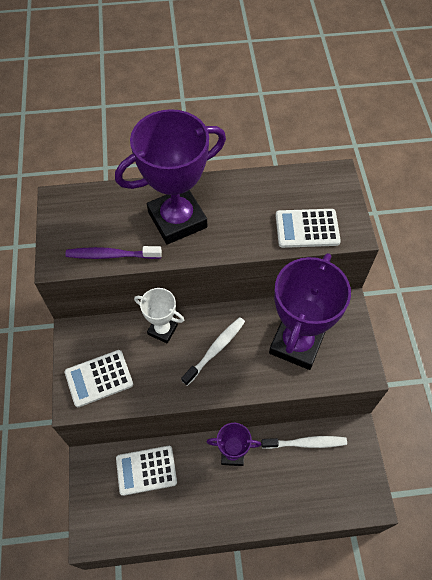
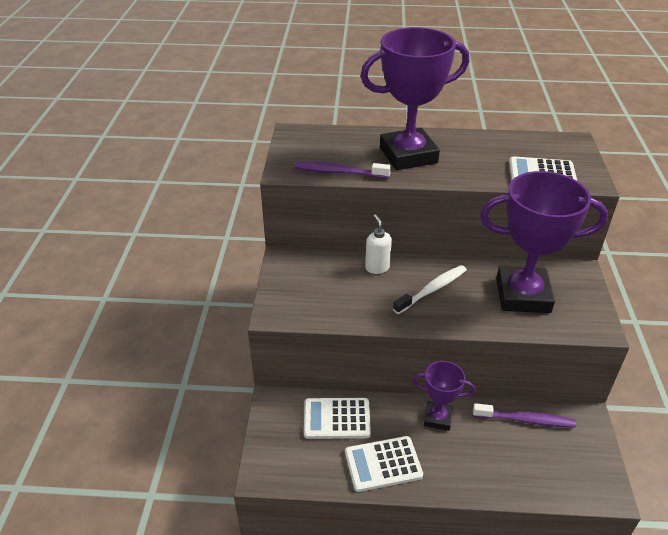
camera: 10 degrees right, 20 degrees down
white calculator [65,350,133,407] -> white calculator moved to [345,436,423,492]
white trophy [134,288,184,343] -> white soap dispenser [365,214,392,274]
white toothbrush [261,436,347,449] -> purple toothbrush [473,403,576,427]
purple trophy [269,253,351,370] -> purple trophy turned 60 degrees clockwise [480,171,608,313]

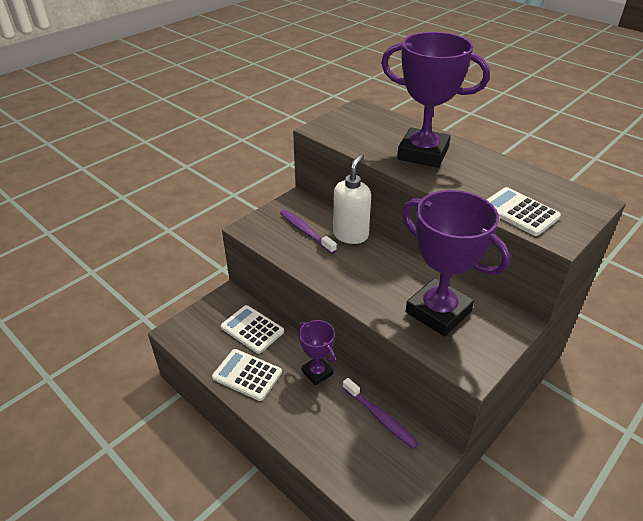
camera: 40 degrees right, 0 degrees up
purple toothbrush [295,162,391,179] -> purple toothbrush moved to [280,210,337,254]
white soap dispenser [365,214,392,274] -> white soap dispenser [333,154,371,244], size x1.62
white toothbrush [393,265,467,314] -> none

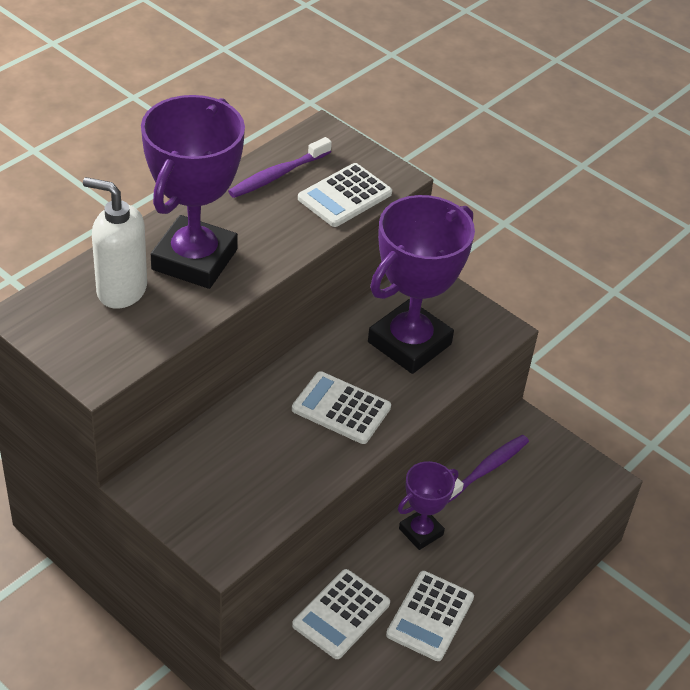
camera: 95 degrees left, 5 degrees up
purple toothbrush [280,210,337,254] -> purple toothbrush moved to [228,137,332,198]
white soap dispenser [333,154,371,244] -> white soap dispenser moved to [83,177,147,309]
none -> white calculator [292,371,391,444]

